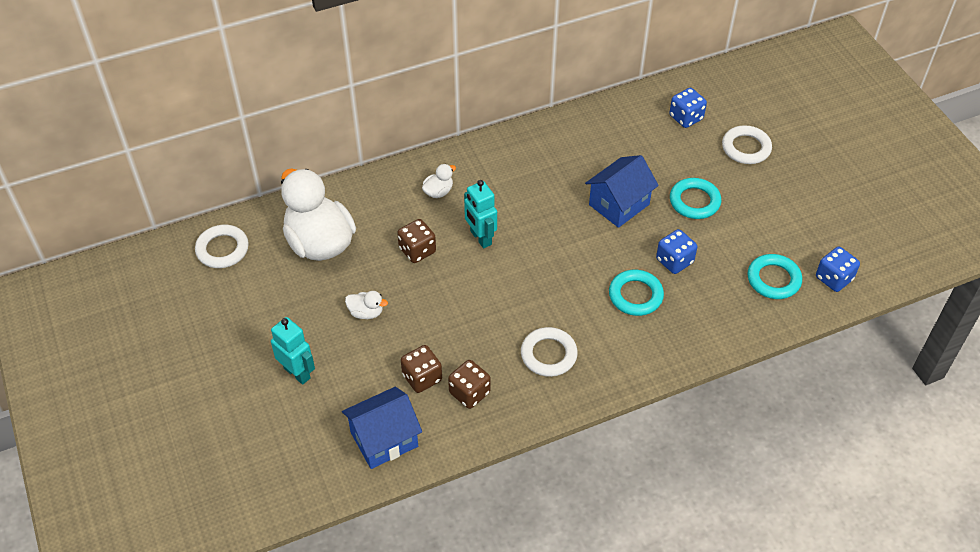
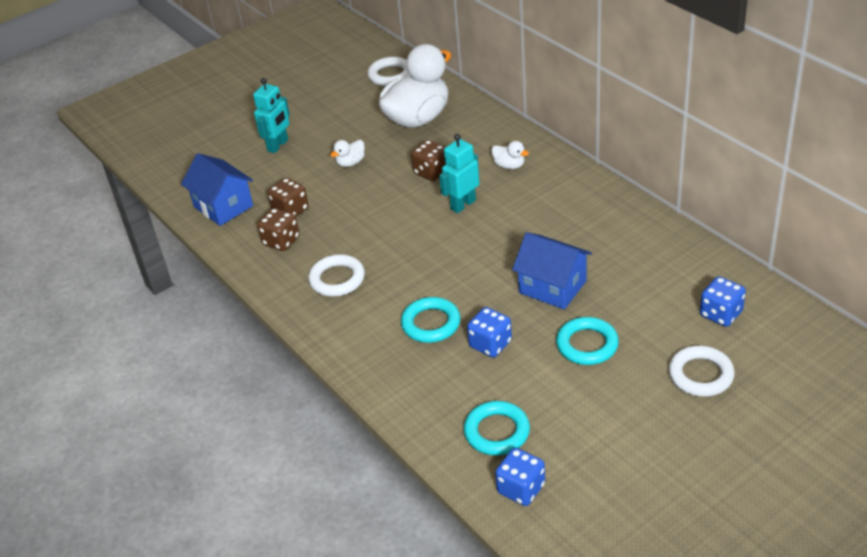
camera: 80 degrees right, 10 degrees down
white duck [345,291,388,319] -> white duck turned 45 degrees clockwise [330,140,365,167]

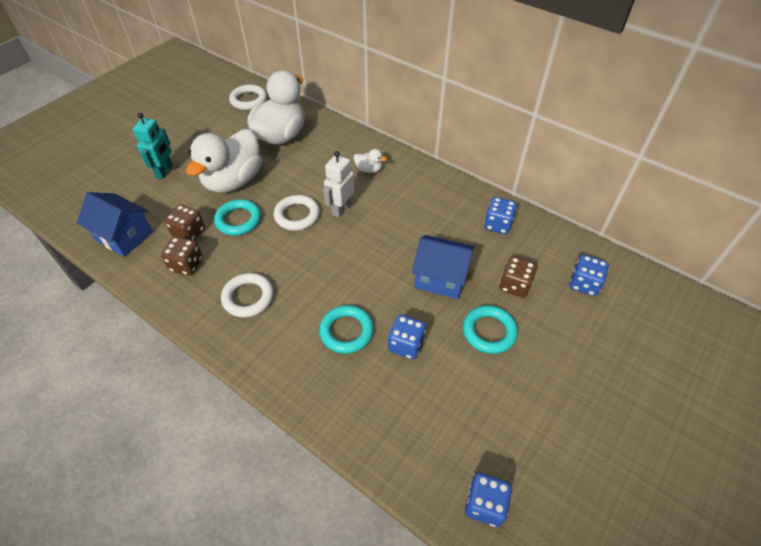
camera: 20 degrees left, 10 degrees up
white duck [330,140,365,167] -> white duck [186,129,262,193], size x2.45
brown dice [411,140,446,181] -> brown dice moved to [499,256,537,298]
turquoise robot [439,134,479,213] -> white robot [323,151,355,218]
turquoise ring [464,401,530,455] -> turquoise ring moved to [214,199,261,236]
white ring [668,346,735,397] -> white ring moved to [274,195,320,231]
none -> blue dice [484,197,517,234]

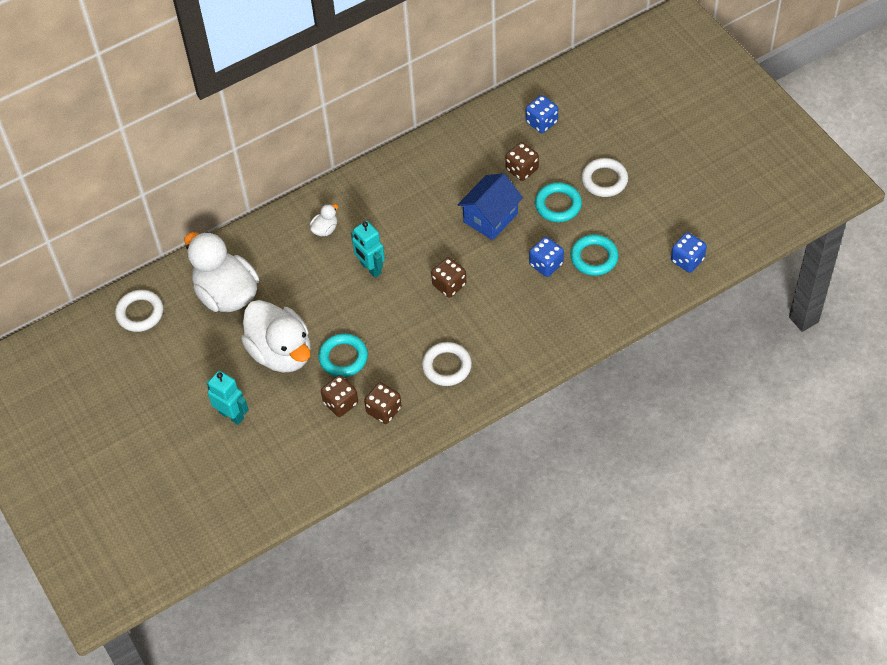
camera: 65 degrees left, 5 degrees up
blue house [77,192,153,257] -> none
white ring [274,195,320,231] -> white ring moved to [582,158,628,197]
turquoise ring [319,305,374,354] -> turquoise ring moved to [570,235,619,276]
white robot [323,151,355,218] -> turquoise robot [351,221,385,278]
blue dice [484,197,517,234] -> none
none -> brown dice [431,257,466,298]

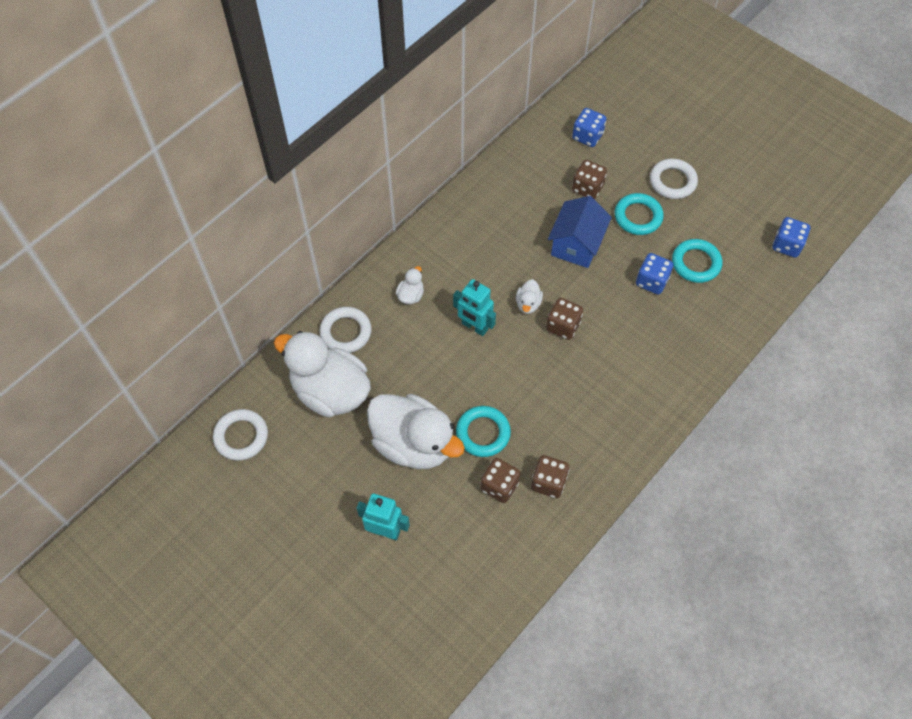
camera: 20 degrees left, 5 degrees up
white ring [422,342,472,386] -> white ring moved to [319,307,372,353]
none -> white duck [516,279,543,314]

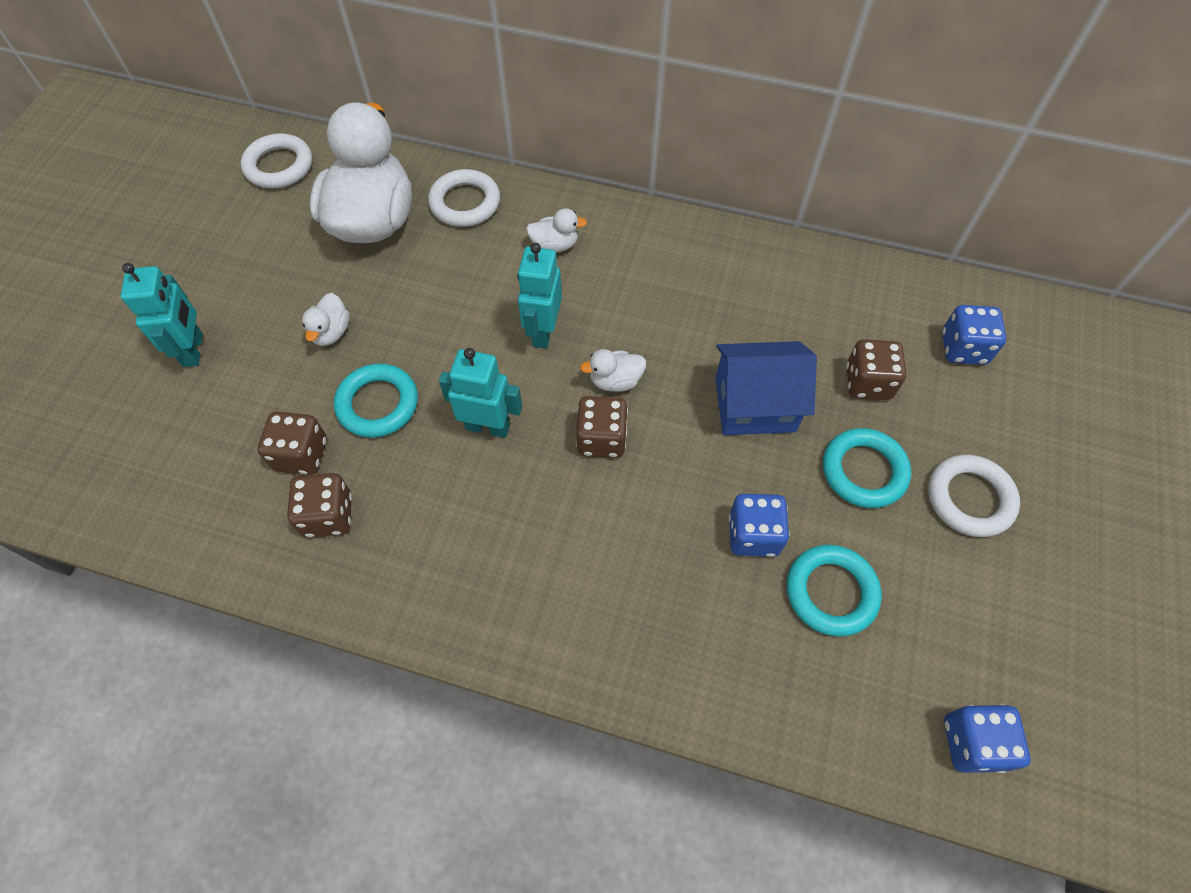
camera: 65 degrees right, 0 degrees up
white duck [367,394,465,469] -> white duck [302,293,350,346], size x0.41
none -> turquoise robot [439,348,522,438]

